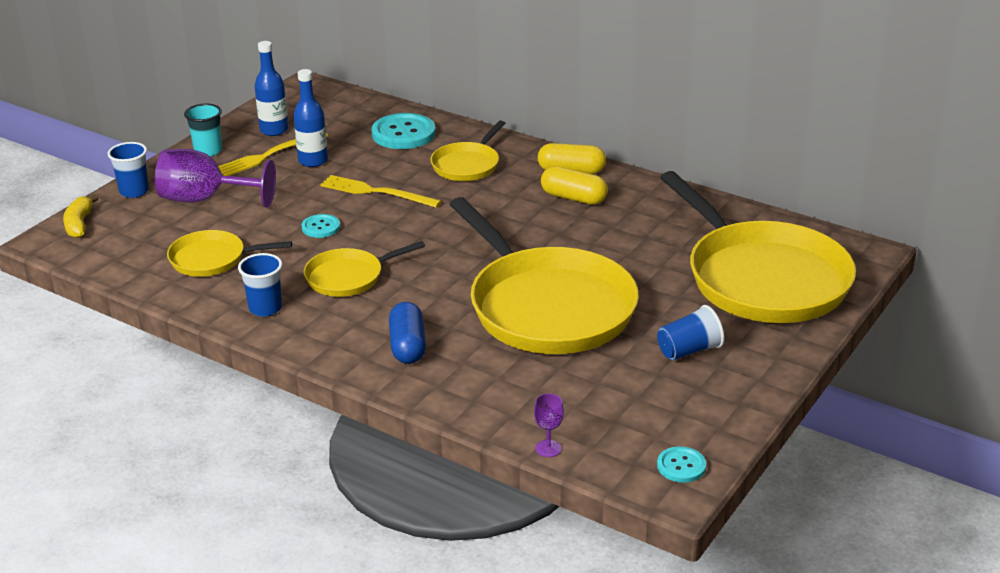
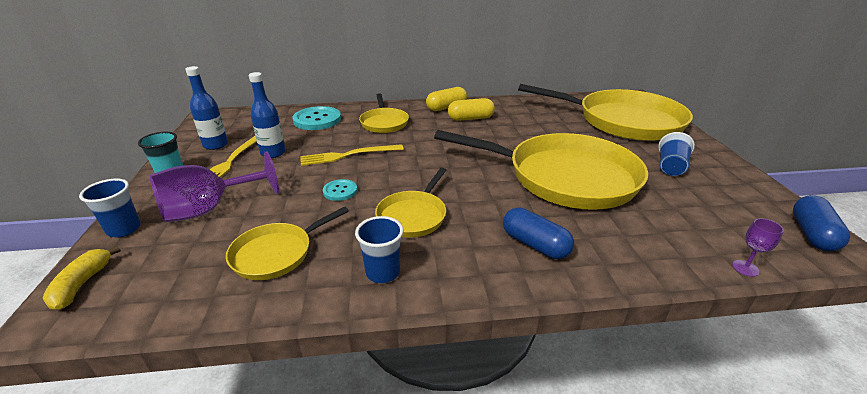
camera: 40 degrees left, 0 degrees up
yellow banana [63,195,98,238] -> yellow banana turned 45 degrees clockwise [43,246,121,310]
turquoise button [657,446,706,483] -> blue capsule [793,195,850,251]

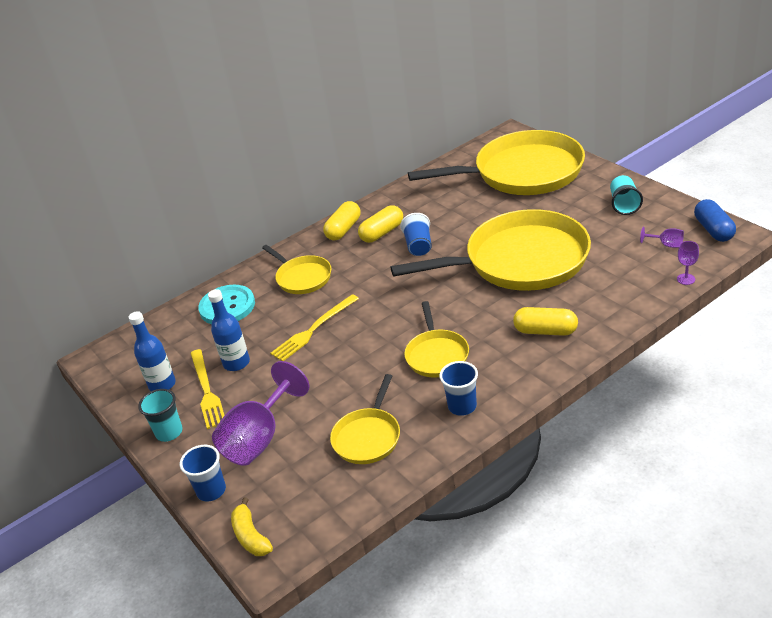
camera: 25 degrees left, 5 degrees up
turquoise button [323,179,357,201] -> none
blue capsule [503,208,574,259] -> yellow capsule [513,307,578,336]
blue cup [658,132,695,176] -> blue cup moved to [400,213,432,256]
none -> turquoise cup [610,175,643,215]
none -> purple goblet [640,227,684,248]

